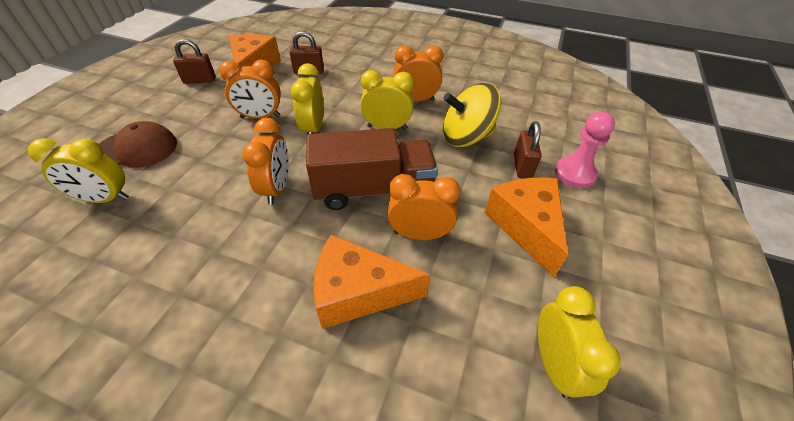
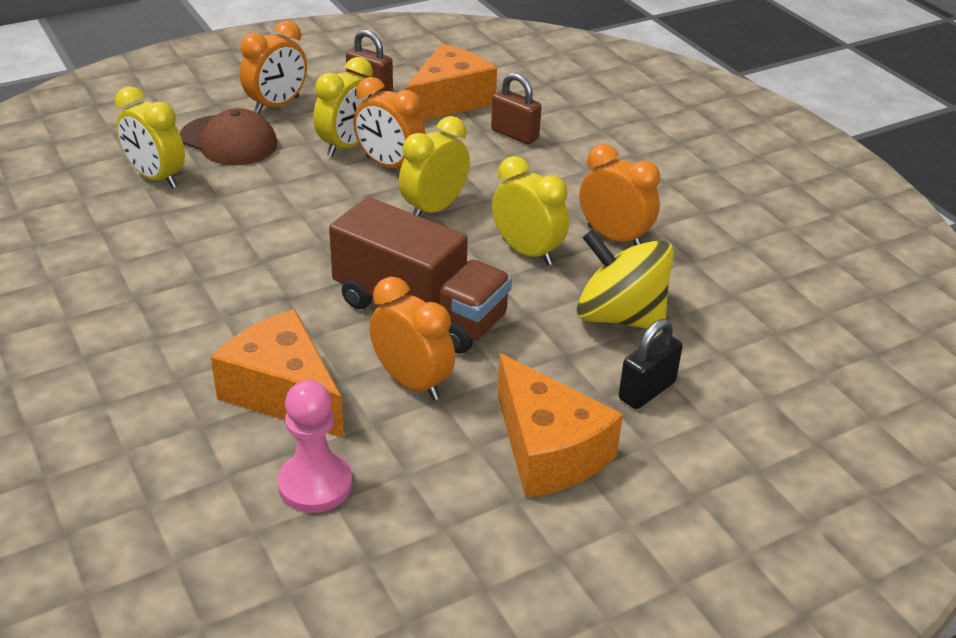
camera: 40 degrees right, 10 degrees down
orange clock [242,118,289,205] -> orange clock moved to [240,20,307,114]
orange cheese [485,177,568,277] -> orange cheese turned 120 degrees clockwise [497,353,623,498]
brown padlock [514,121,541,179] -> black padlock [619,319,683,409]
yellow clock [538,286,621,399] -> yellow clock moved to [313,57,376,157]
pink pawn [555,112,615,188] -> pink pawn moved to [278,380,352,513]

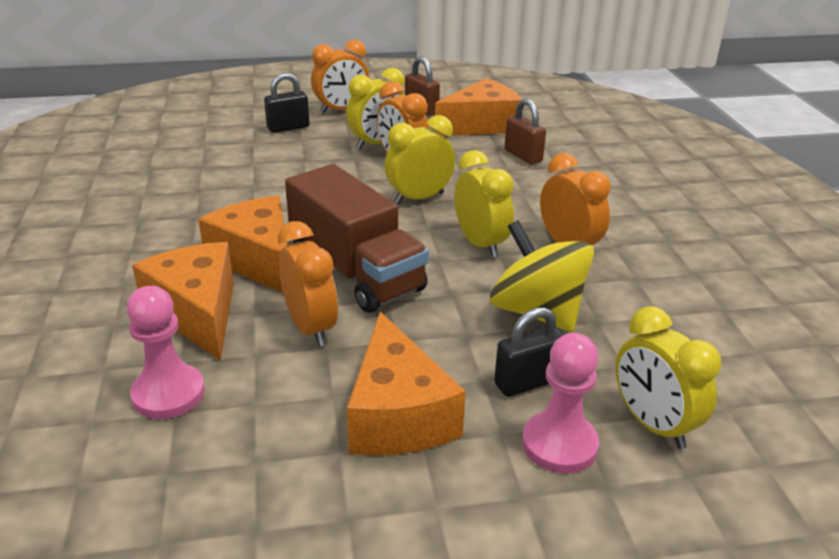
camera: 20 degrees right, 5 degrees down
yellow clock [115,86,185,188] -> yellow clock moved to [616,306,721,449]
brown cap [180,108,277,165] -> black padlock [264,73,309,133]
none -> orange cheese [198,196,287,293]
none -> pink pawn [522,333,599,473]

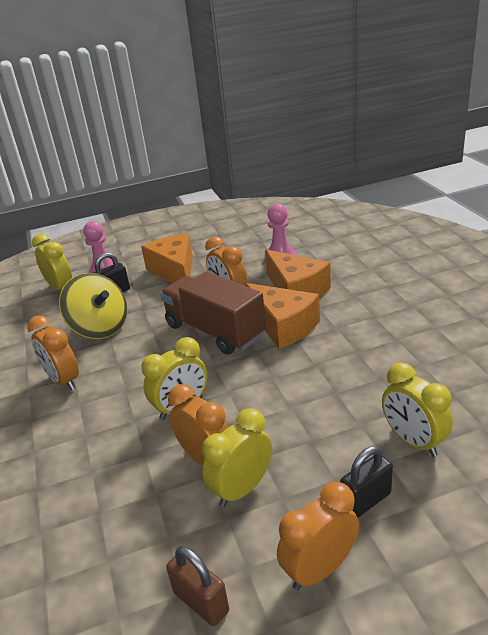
camera: 175 degrees right, 0 degrees up
orange cheese [434,78,522,136] -> none
yellow clock [454,150,514,258] -> yellow clock moved to [382,362,453,457]
brown padlock [505,98,546,164] -> none

